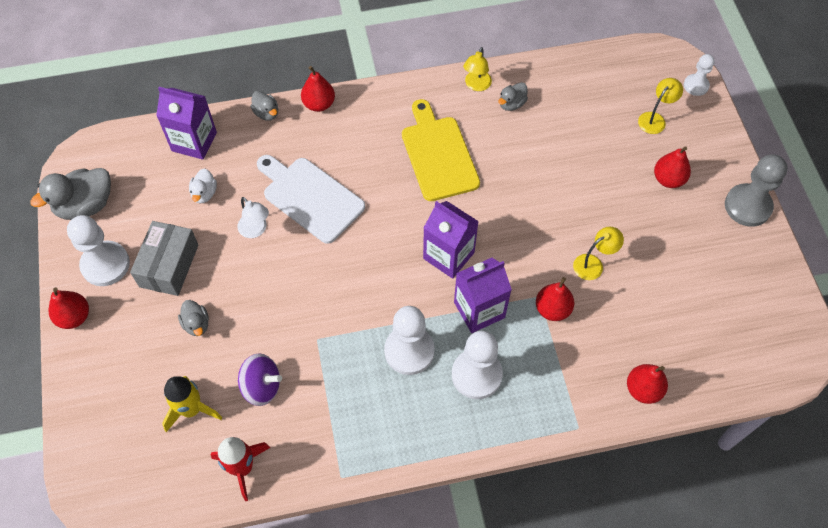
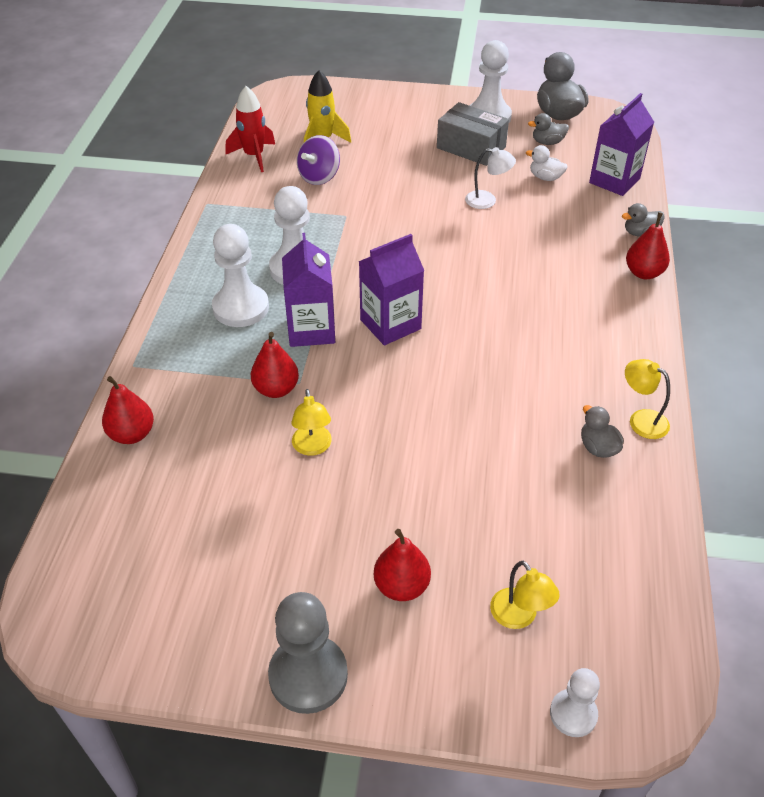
camera: 110 degrees right, 15 degrees down
red pear [48,287,89,329] -> none
grey duck [178,300,209,336] -> grey duck moved to [528,113,569,145]
white lamp [237,197,269,238] -> white lamp turned 150 degrees counterclockwise [465,147,516,209]
white cutting board [257,155,365,244] -> none
yellow cutting board [402,99,480,201] -> none

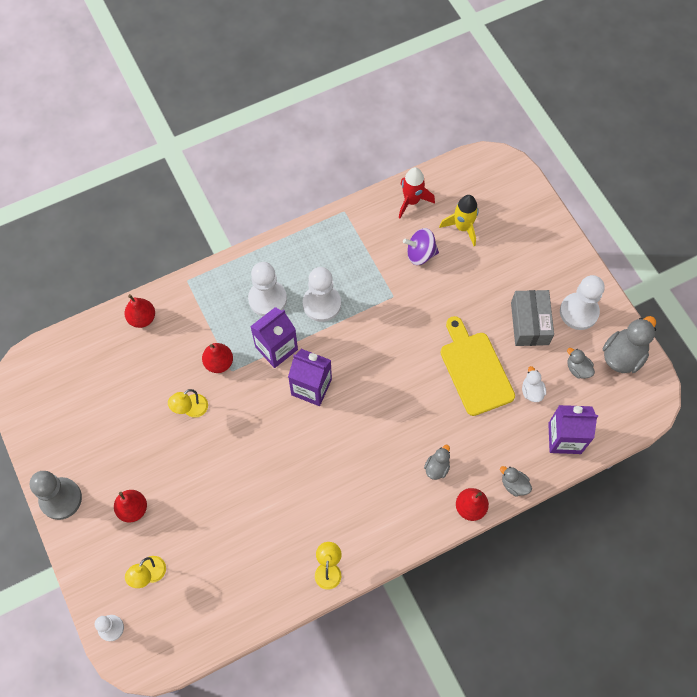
camera: 55 degrees right, 20 degrees up
white lamp [465,147,516,209] -> yellow cutting board [440,316,515,416]
grey duck [581,405,624,458] -> grey duck moved to [424,445,450,480]

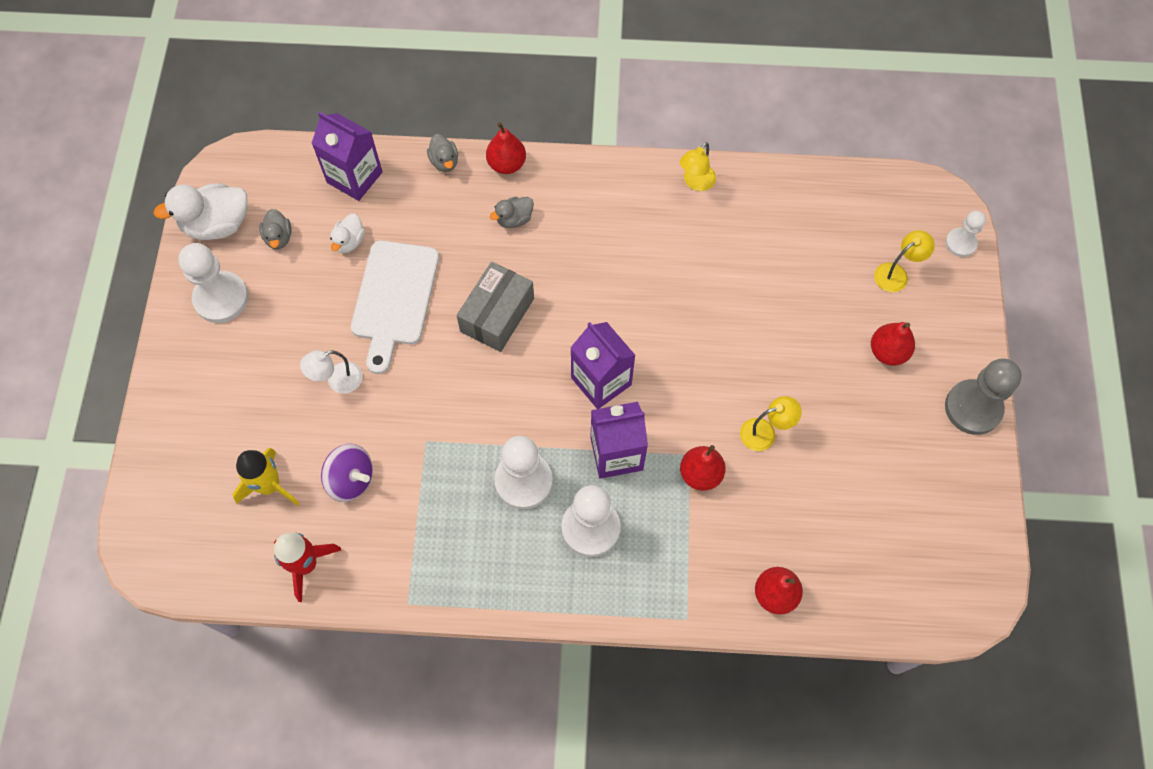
camera: 150 degrees left, 0 degrees up
yellow cutting board [440,316,515,416] -> white cutting board [351,240,439,374]
grey box [511,290,554,346] -> grey box moved to [456,262,534,352]
grey duck [603,316,656,373] -> white duck [153,183,248,240]
none -> white lamp [300,350,362,393]

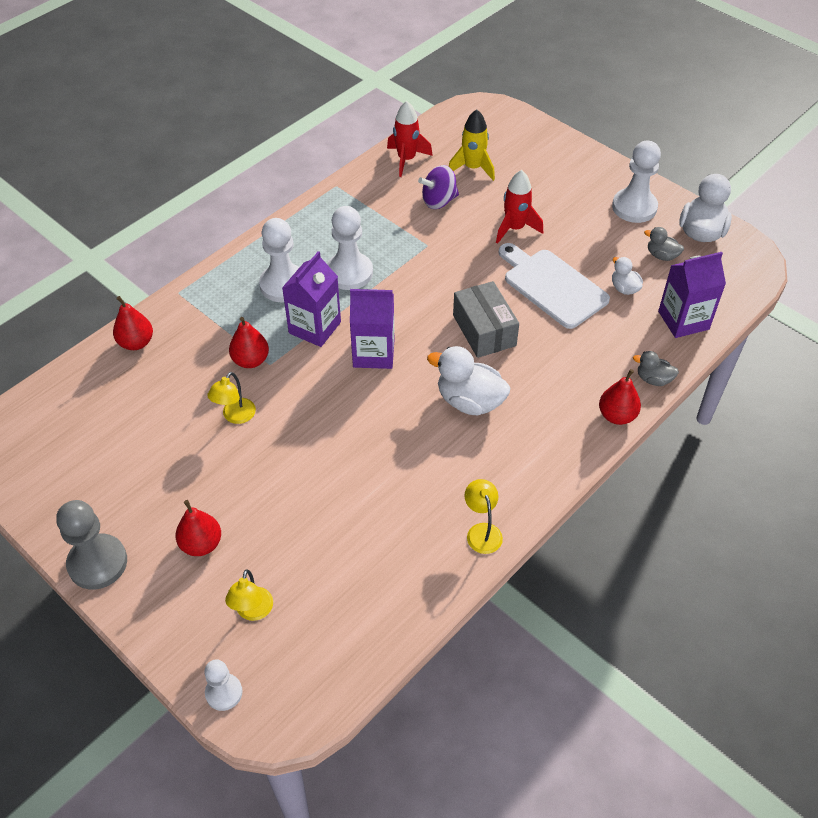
camera: 130 degrees right, 15 degrees down
white lamp [300,350,362,393] -> red rocket [496,170,543,244]
grey duck [490,197,534,228] -> none
none -> white duck [427,346,510,415]

